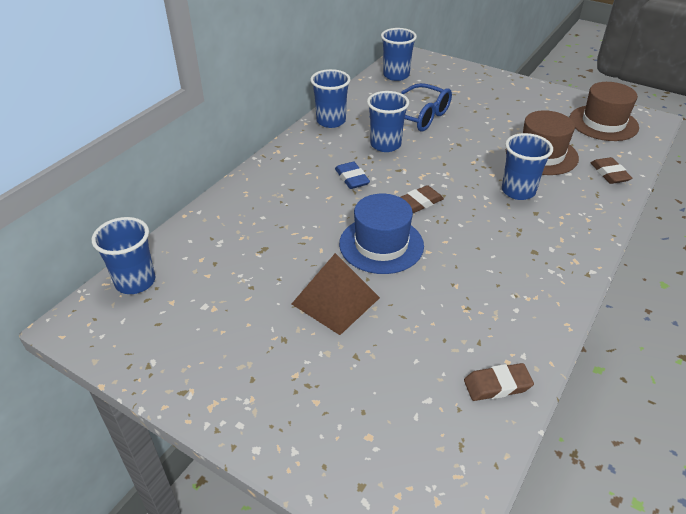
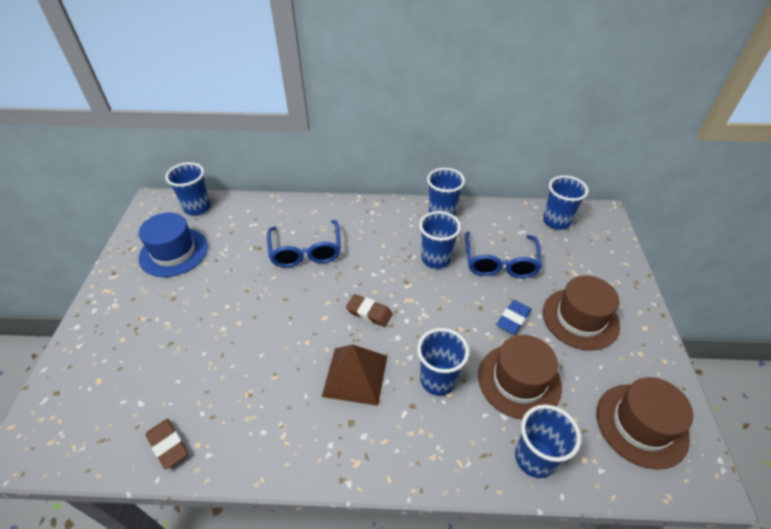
camera: 60 degrees right, 5 degrees up
brown pyramid [292,253,380,335] -> brown pyramid moved to [322,344,387,406]
blue eraser [335,162,370,189] -> blue eraser moved to [496,300,532,334]
blue hat [339,194,424,274] -> blue hat moved to [139,212,208,277]
brown eraser [591,157,632,184] -> blue cup [515,405,581,478]
none -> blue glasses [267,220,341,267]
none -> brown hat [543,276,620,350]

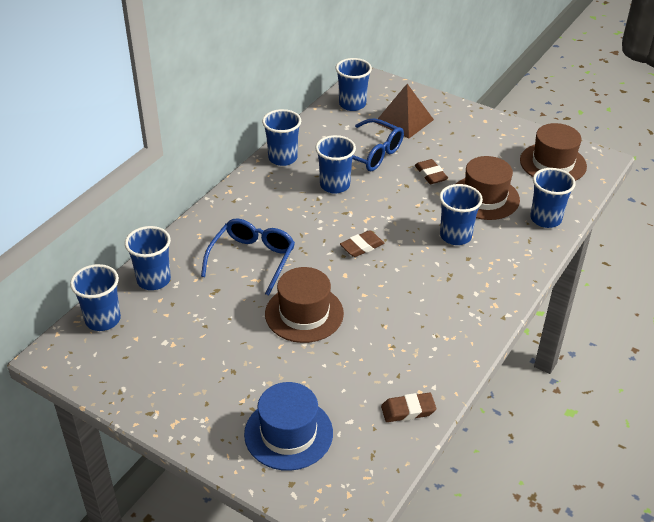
camera: 60 degrees left, 5 degrees down
blue hat [139,212,208,277] -> blue hat moved to [244,382,333,471]
blue glasses [267,220,341,267] -> blue glasses turned 90 degrees counterclockwise [201,219,295,296]
brown pyramid [322,344,387,406] -> brown pyramid moved to [377,84,434,139]
blue eraser [496,300,532,334] -> brown eraser [415,159,448,184]
brown hat [543,276,620,350] -> brown hat moved to [265,267,344,343]
none -> blue cup [125,226,171,290]

